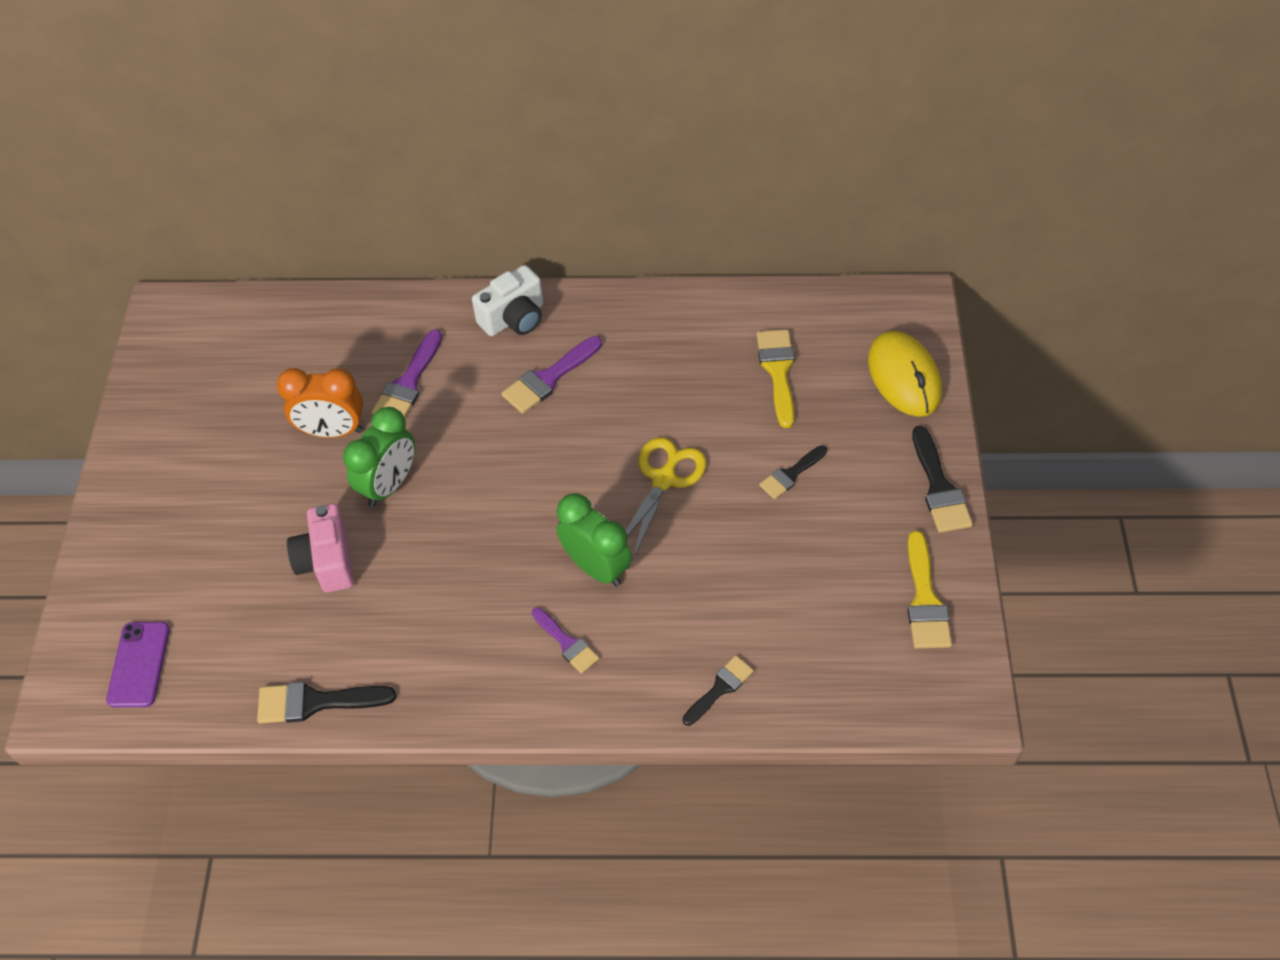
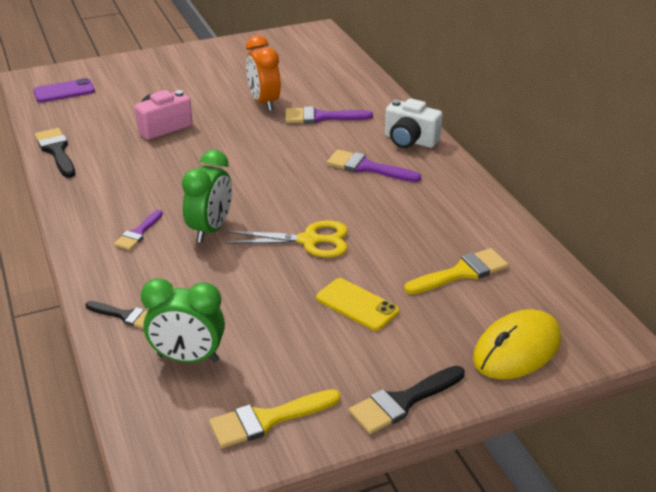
camera: 65 degrees right, 20 degrees down
green clock [343,407,415,507] -> green clock moved to [141,278,225,363]
black brush [759,445,827,499] -> yellow phone [316,278,399,331]

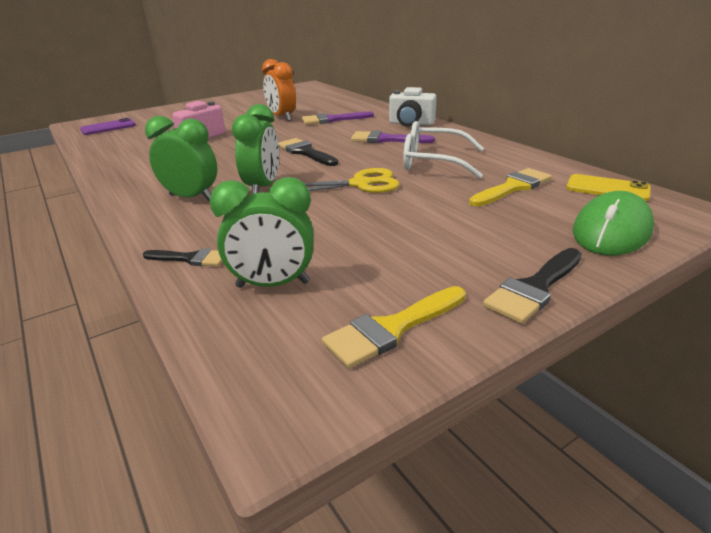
camera: 10 degrees left, 5 degrees down
black brush [35,128,75,178] -> black brush moved to [278,138,338,166]
purple brush [114,210,163,250] -> green clock [145,116,217,201]
yellow phone [316,278,399,331] -> yellow phone moved to [566,174,651,201]
yellow mouse [473,309,561,379] -> green mouse [573,191,654,255]
none -> white glasses [403,121,484,179]

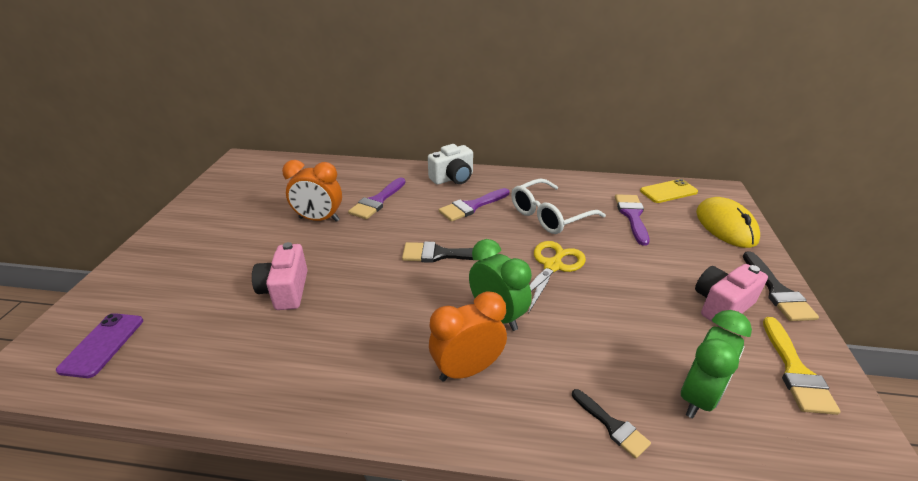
camera: 50 degrees left, 5 degrees up
black brush [143,248,223,266] -> black brush turned 90 degrees clockwise [572,389,651,459]
green clock [145,116,217,201] -> orange clock [429,291,507,382]
yellow brush [469,168,552,206] -> purple brush [615,194,650,246]
green mouse [573,191,654,255] -> yellow mouse [696,197,760,248]
none -> pink camera [695,264,768,328]

